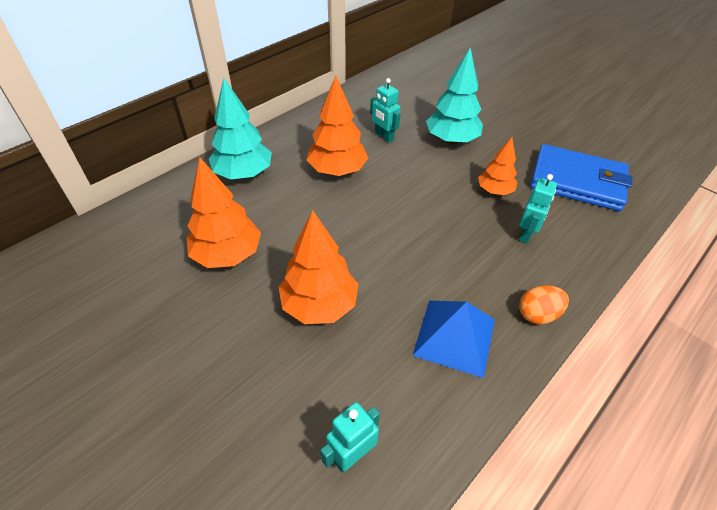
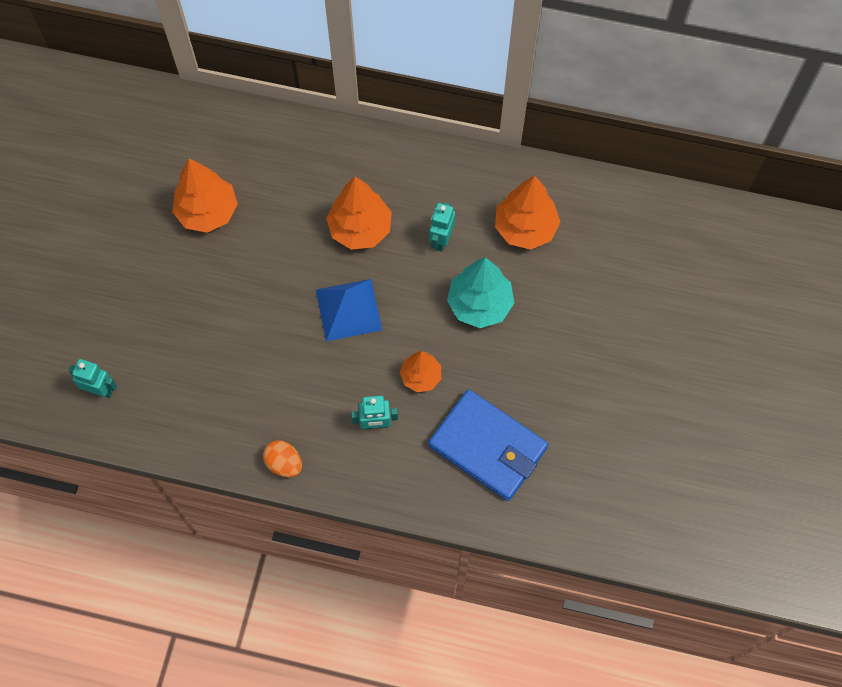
camera: 60 degrees right, 20 degrees up
turquoise tree [209,78,272,179] -> none
orange tree [279,210,358,324] -> orange tree moved to [495,176,560,249]
blue pyramid [412,301,495,378] -> blue pyramid moved to [316,279,382,341]
blue wallet [530,144,632,211] -> blue wallet turned 45 degrees counterclockwise [428,389,548,501]

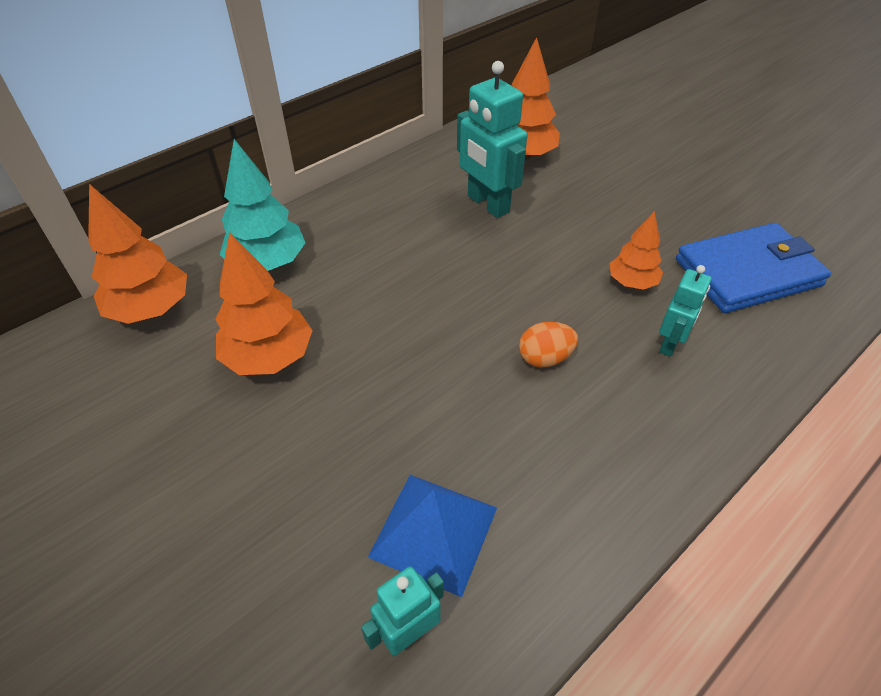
camera: 55 degrees left, 20 degrees down
orange egg [263,440,302,477] -> orange egg moved to [519,322,578,368]
blue pyramid [316,279,382,341] -> blue pyramid moved to [368,475,497,597]
orange tree [326,177,392,250] -> orange tree moved to [88,184,187,324]
turquoise robot [429,202,455,251] -> turquoise robot [457,61,527,218], size x1.72
turquoise tree [447,257,514,328] -> turquoise tree moved to [220,139,306,271]

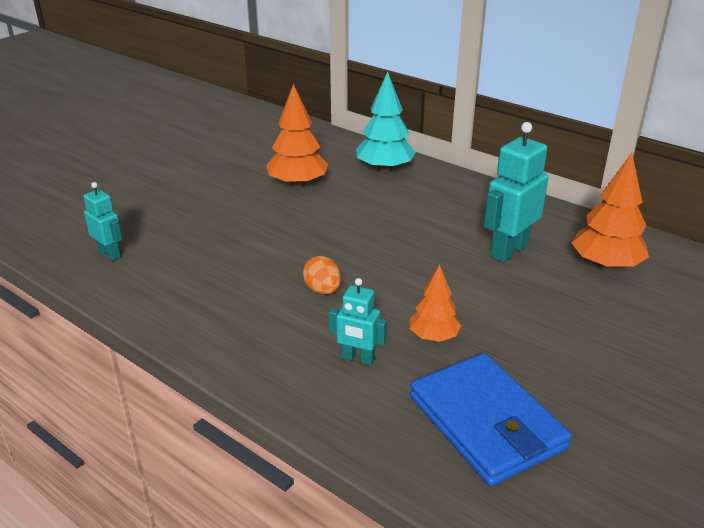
camera: 80 degrees right, 15 degrees down
orange tree [88,184,187,324] -> none
blue pyramid [368,475,497,597] -> none

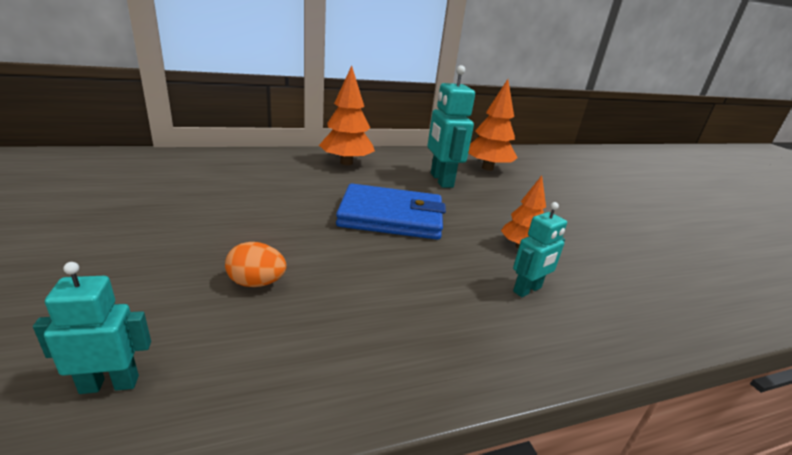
camera: 60 degrees left, 5 degrees down
orange tree [266,84,328,188] -> orange tree moved to [319,65,375,165]
orange egg [303,256,341,295] -> orange egg moved to [225,242,287,287]
turquoise tree [356,71,416,173] -> none
blue wallet [410,353,572,486] -> blue wallet moved to [336,183,446,240]

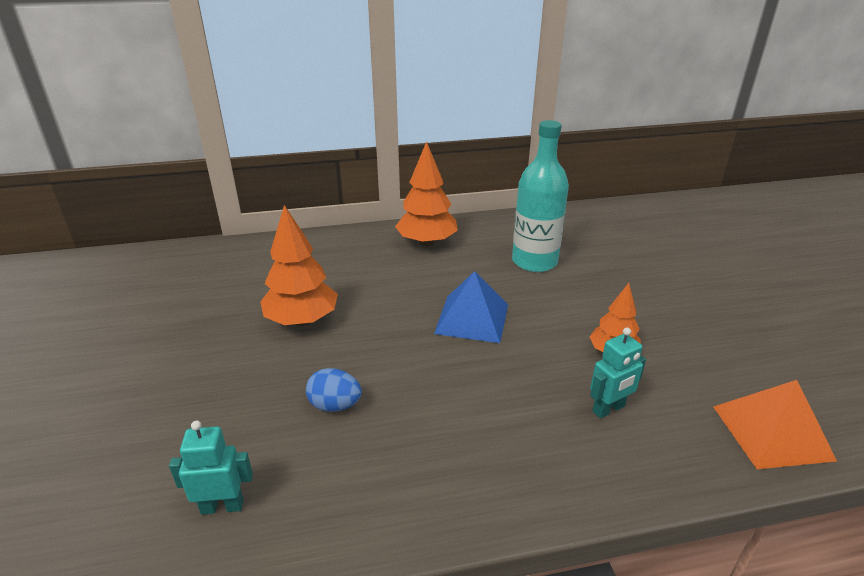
camera: 10 degrees right, 5 degrees up
orange egg [225,242,287,287] -> blue egg [306,368,362,412]
blue wallet [336,183,446,240] -> blue pyramid [434,271,508,343]
turquoise robot [428,65,475,188] -> turquoise bottle [512,120,569,272]
orange tree [468,79,517,171] -> orange tree moved to [260,205,338,326]
none -> orange pyramid [713,380,837,469]

